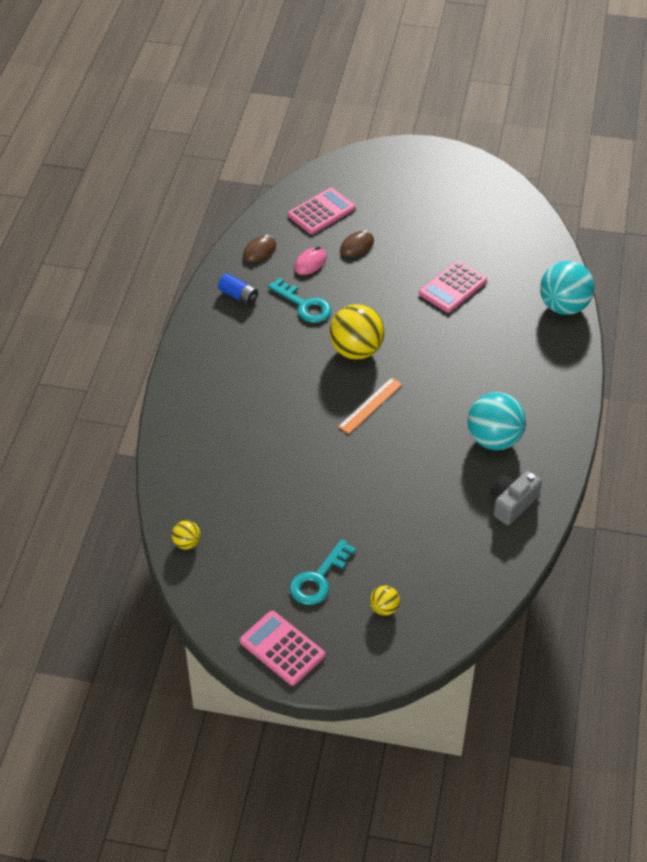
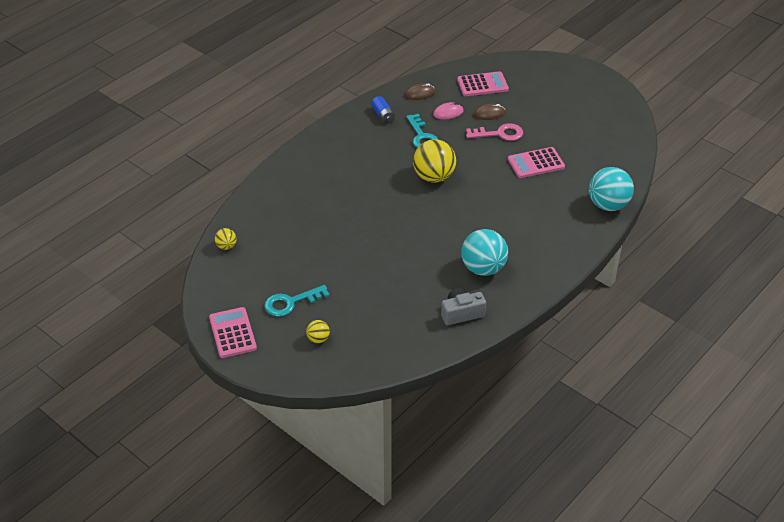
camera: 30 degrees right, 5 degrees down
orange ruler [338,377,402,434] -> none
none -> pink key [466,123,523,141]

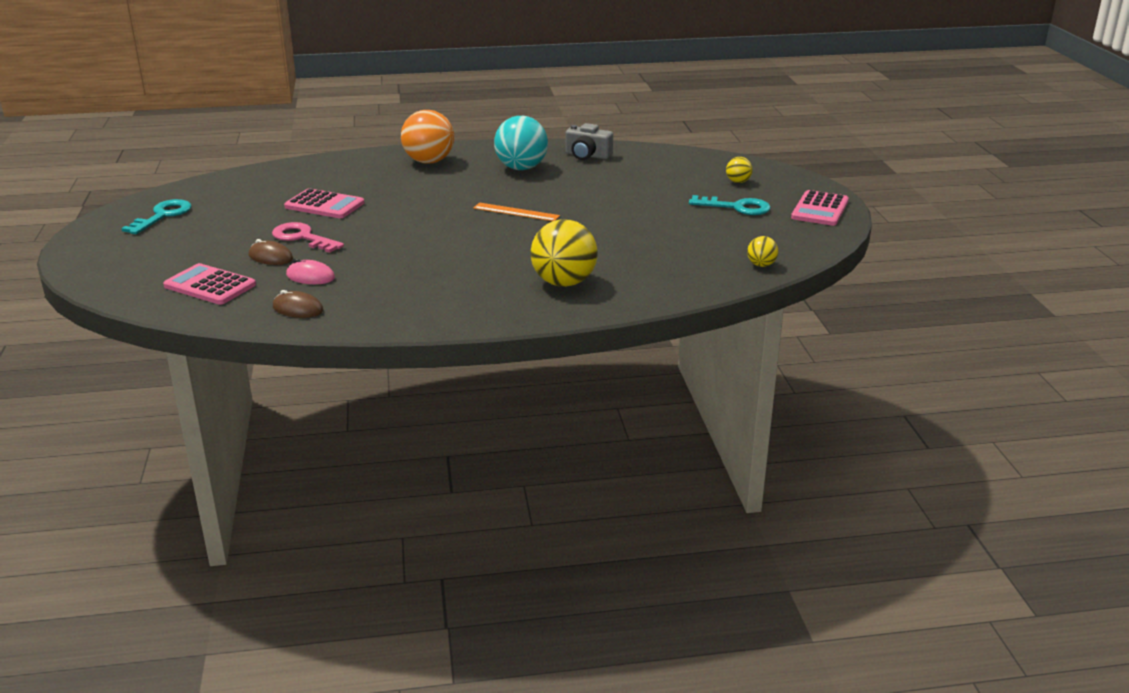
camera: 140 degrees left, 15 degrees down
blue battery [371,96,395,124] -> none
turquoise key [407,114,438,148] -> turquoise key moved to [121,199,192,234]
yellow ball [413,139,456,183] -> yellow ball moved to [531,219,597,287]
turquoise ball [589,167,634,211] -> none
none -> orange ball [401,110,454,164]
none -> orange ruler [473,203,560,221]

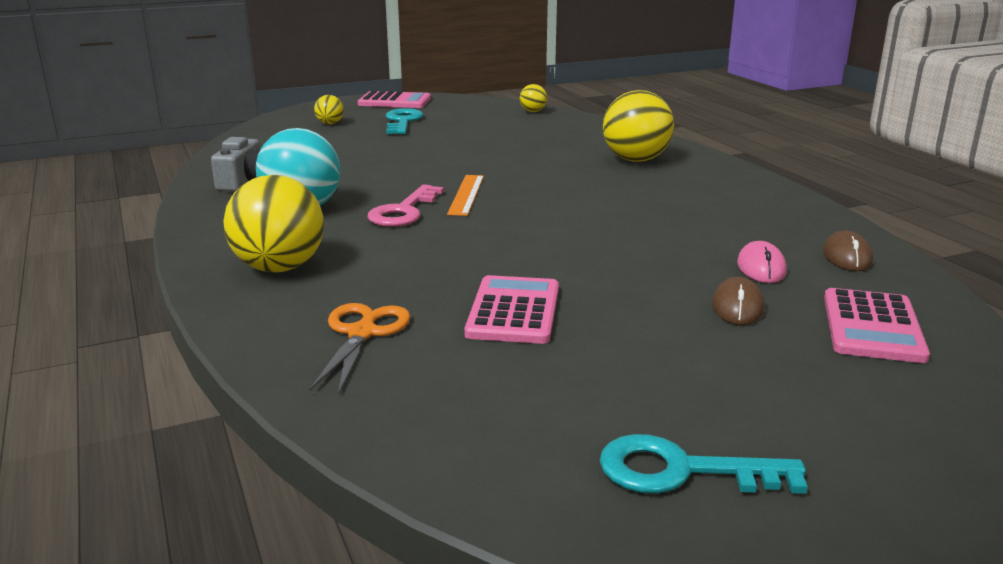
camera: 105 degrees left, 5 degrees down
pink key [272,222,344,253] -> pink key moved to [367,184,444,227]
orange ball [401,110,454,164] -> yellow ball [223,175,324,273]
none -> orange scissors [309,303,411,395]

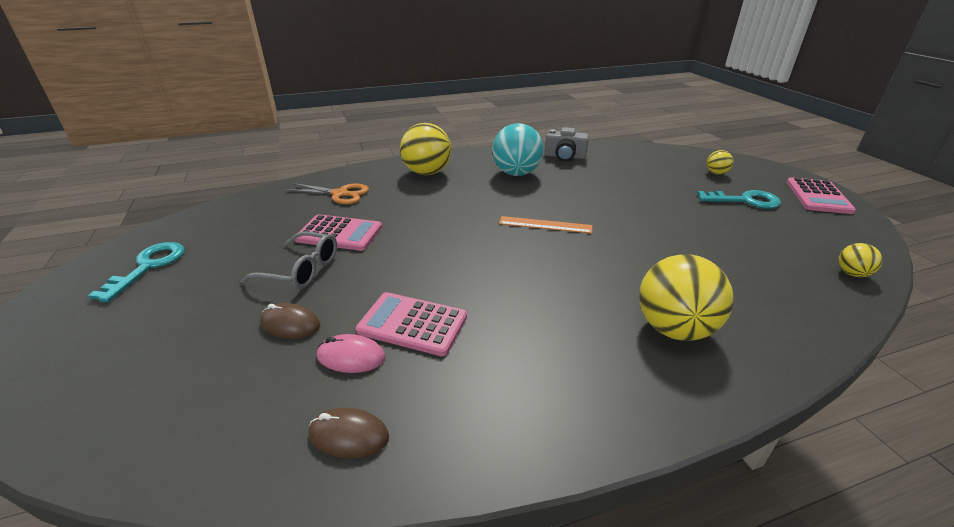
camera: 95 degrees right, 10 degrees up
pink key [367,184,444,227] -> none
pink calculator [824,288,930,363] -> pink calculator moved to [356,292,467,356]
none -> grey glasses [240,231,337,289]

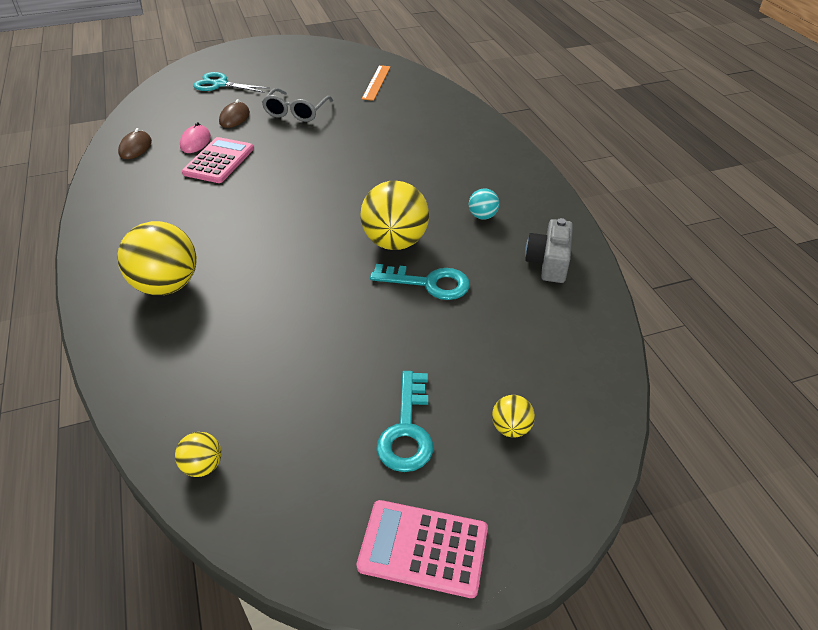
camera: 90 degrees right, 10 degrees up
turquoise key [88,242,185,302] -> turquoise key moved to [370,264,470,300]
orange scissors [285,183,369,204] -> none
pink calculator [295,214,382,251] -> none
yellow ball [400,123,451,175] -> yellow ball moved to [360,181,429,250]
turquoise ball [492,123,544,176] -> turquoise ball [469,188,499,220], size x0.48
orange ruler [499,216,592,234] -> orange ruler moved to [362,65,391,101]
none -> turquoise scissors [193,72,270,93]

